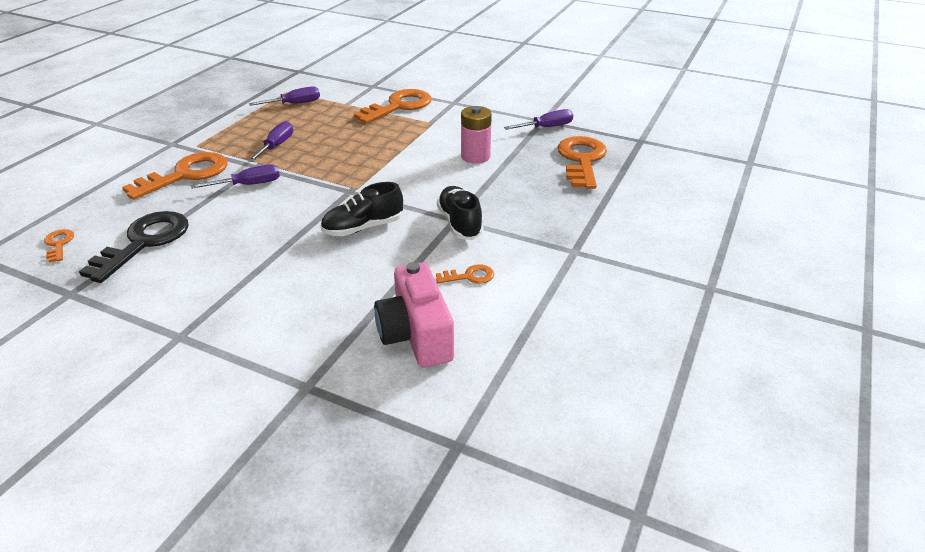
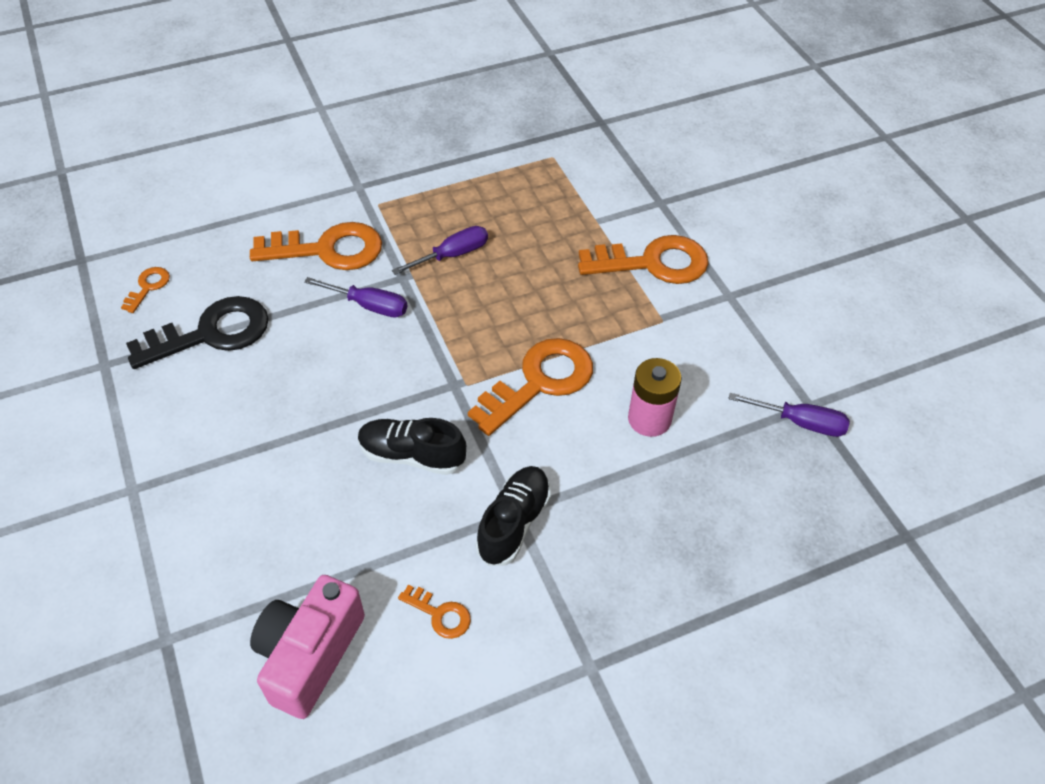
camera: 40 degrees right, 15 degrees up
purple screwdriver [249,87,320,106] -> none
orange key [558,136,607,189] -> orange key moved to [468,338,593,436]

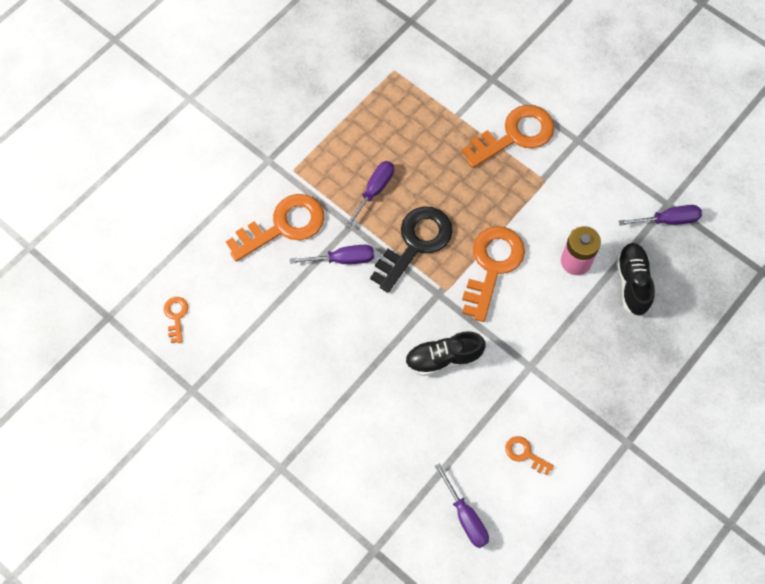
camera: 25 degrees left, 15 degrees up
black key [126,296,269,369] -> black key moved to [370,206,453,293]
pink camera [250,575,365,719] -> purple screwdriver [435,463,489,548]
orange key [398,584,471,639] -> orange key turned 150 degrees counterclockwise [505,436,554,475]
black shoe [475,466,551,566] -> black shoe moved to [616,243,655,317]

